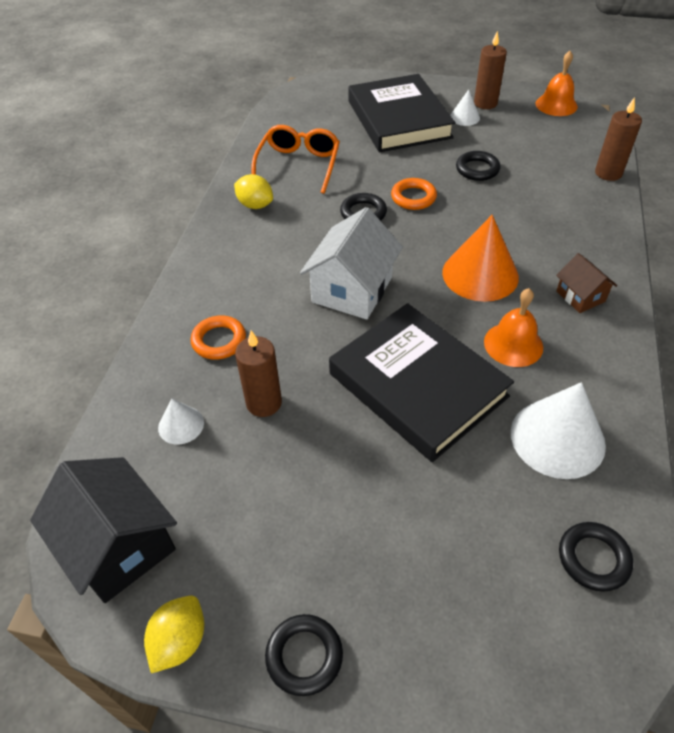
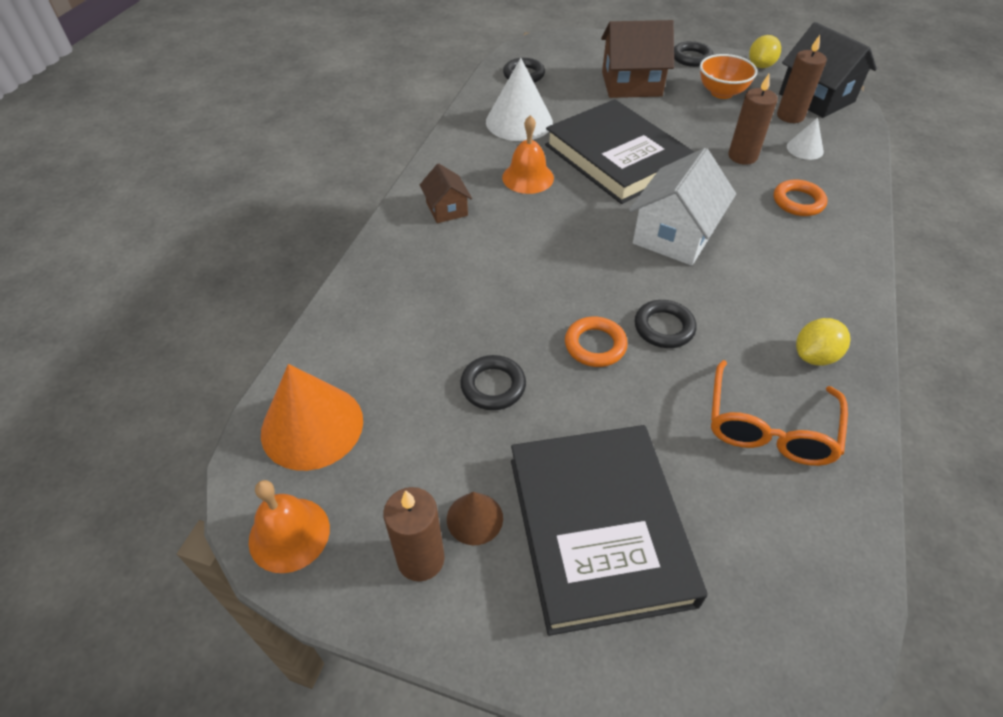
camera: 175 degrees left, 0 degrees up
yellow lemon [234,174,273,209] -> yellow lemon turned 75 degrees counterclockwise [796,318,850,366]
orange cone [442,215,519,302] -> orange cone moved to [261,364,363,471]
white cone [450,90,480,126] -> brown cone [447,492,503,545]
brown candle [595,97,642,181] -> brown candle moved to [777,35,827,123]
none -> brown house [601,20,674,98]
none -> orange bowl [700,54,757,99]

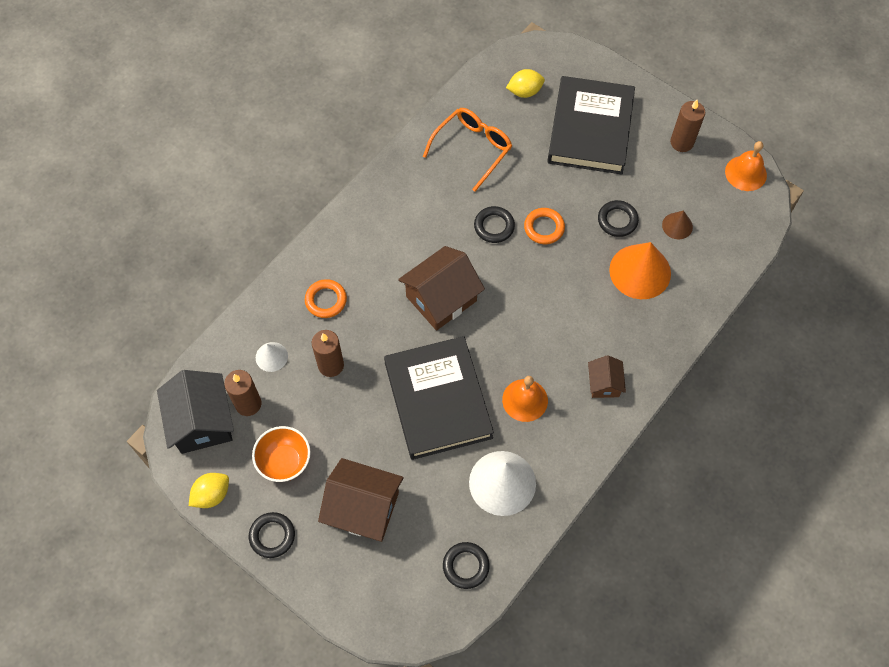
camera: 160 degrees left, 15 degrees up
orange cone [261,364,363,471] -> orange cone moved to [609,242,671,299]
brown cone [447,492,503,545] -> brown cone moved to [662,210,693,239]
white house [629,148,736,266] -> brown house [398,246,485,331]
yellow lemon [796,318,850,366] -> yellow lemon moved to [506,69,545,98]

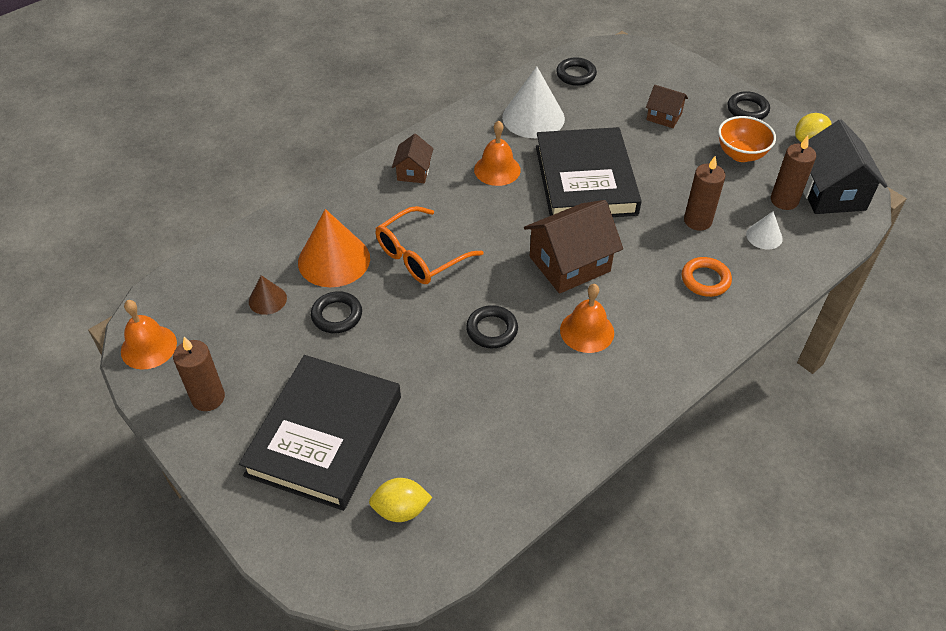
camera: 170 degrees left, 15 degrees down
brown house [318,458,403,542] -> brown house [646,85,688,128], size x0.54
orange glasses [423,108,512,192] -> orange glasses moved to [375,206,484,284]
orange ring [524,208,565,244] -> none
none -> orange bell [560,284,614,353]

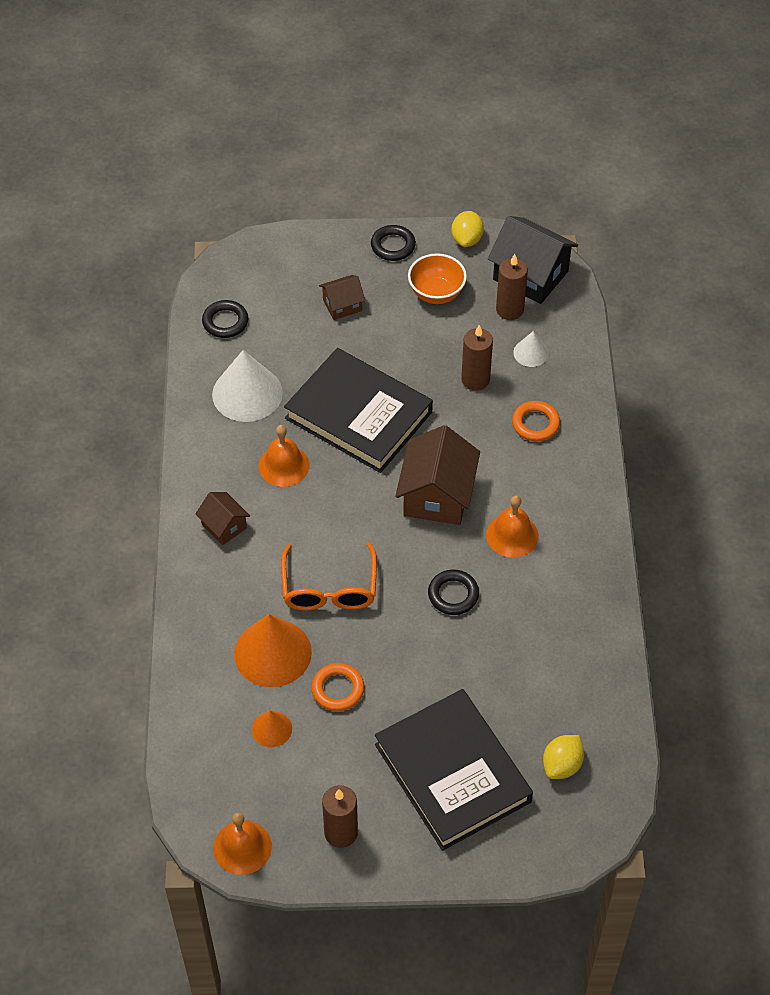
camera: 50 degrees left, 5 degrees up
brown cone [249,275,287,315] -> orange cone [252,710,292,747]
black ring [311,291,362,333] -> orange ring [311,663,365,711]

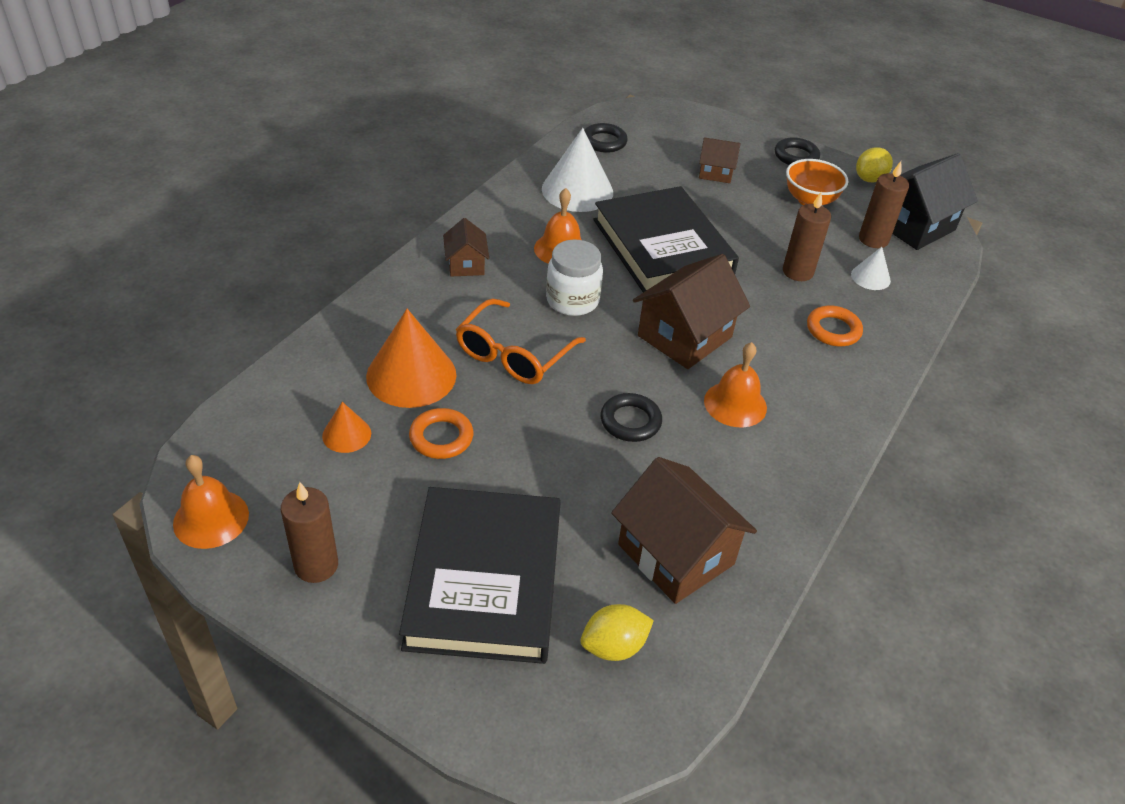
camera: 30 degrees right, 10 degrees down
black house [488,216,578,304] -> black house turned 75 degrees clockwise [892,153,978,250]
none -> white jar [546,239,603,316]
none -> brown house [611,457,757,604]

